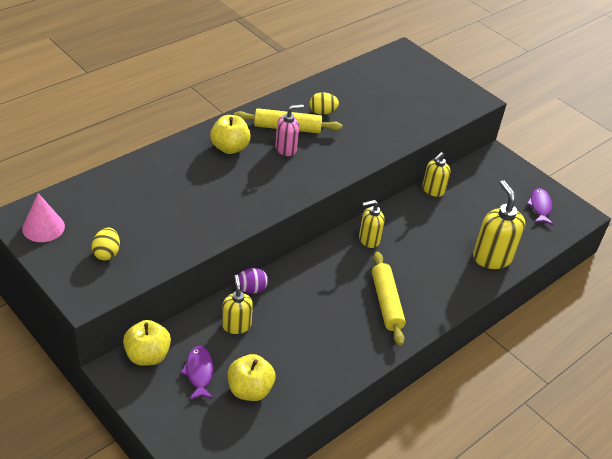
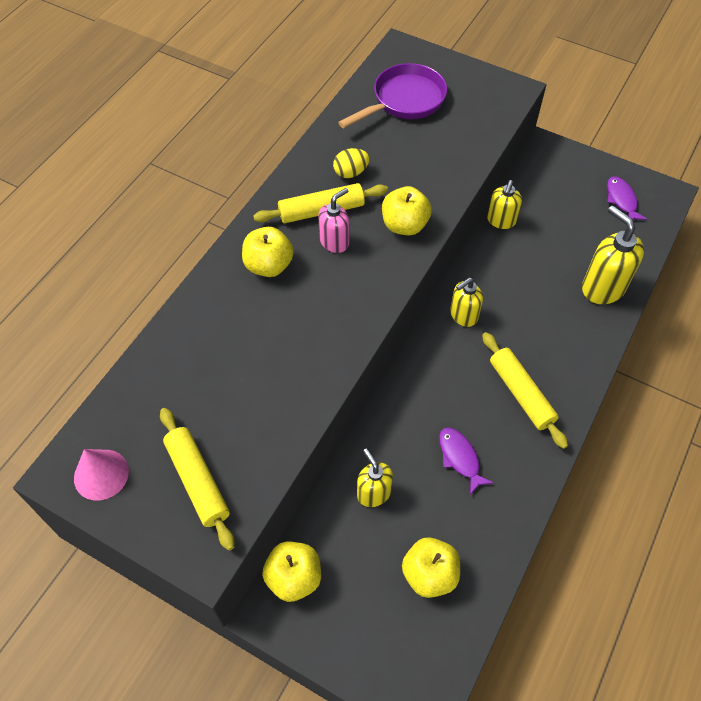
camera: 15 degrees left, 15 degrees up
yellow egg [92,228,120,260] -> yellow rolling pin [160,408,235,551]
purple fish [180,346,214,400] -> purple fish moved to [439,427,493,495]
purple egg [235,268,268,294] -> none
none -> purple pan [338,63,447,128]
none -> yellow apple [382,186,432,235]

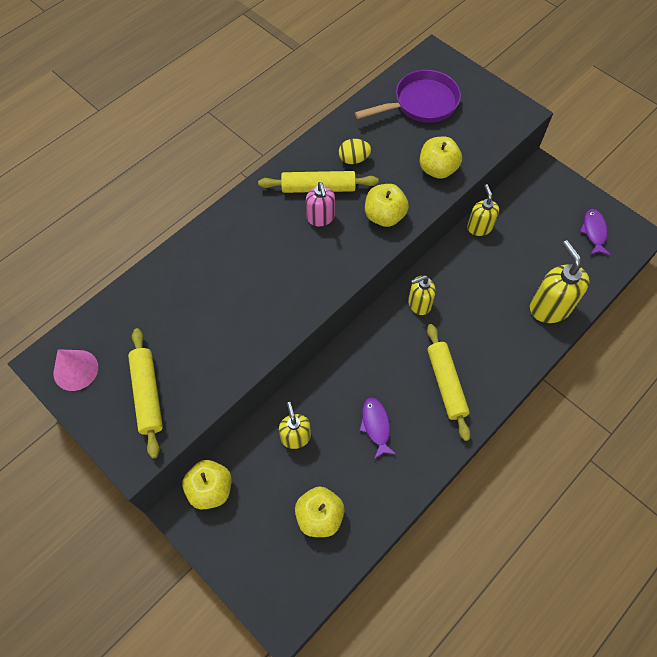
camera: 15 degrees right, 5 degrees up
yellow apple [242,227,294,277] -> yellow apple moved to [420,136,462,179]
pink soap dispenser [318,188,349,253] -> pink soap dispenser turned 105 degrees clockwise [306,182,335,226]
yellow soap dispenser [487,180,522,229] -> yellow soap dispenser turned 135 degrees clockwise [467,184,499,236]

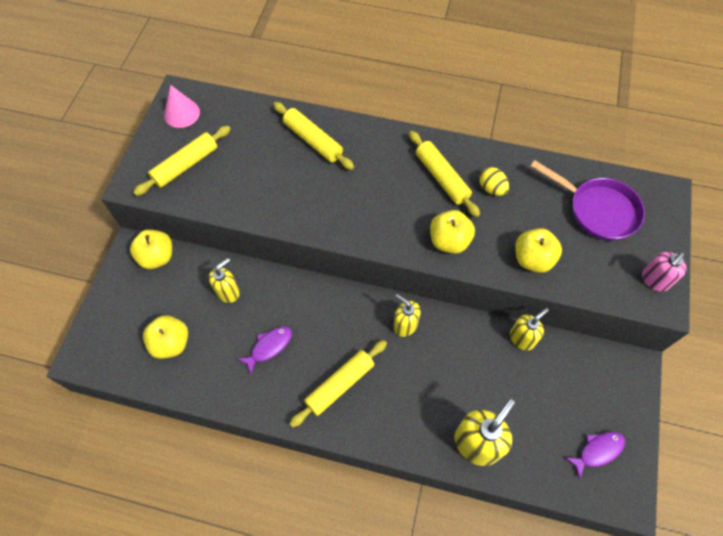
camera: 60 degrees right, 0 degrees up
pink soap dispenser [306,182,335,226] -> pink soap dispenser moved to [642,252,687,292]
none -> yellow rolling pin [273,102,354,170]

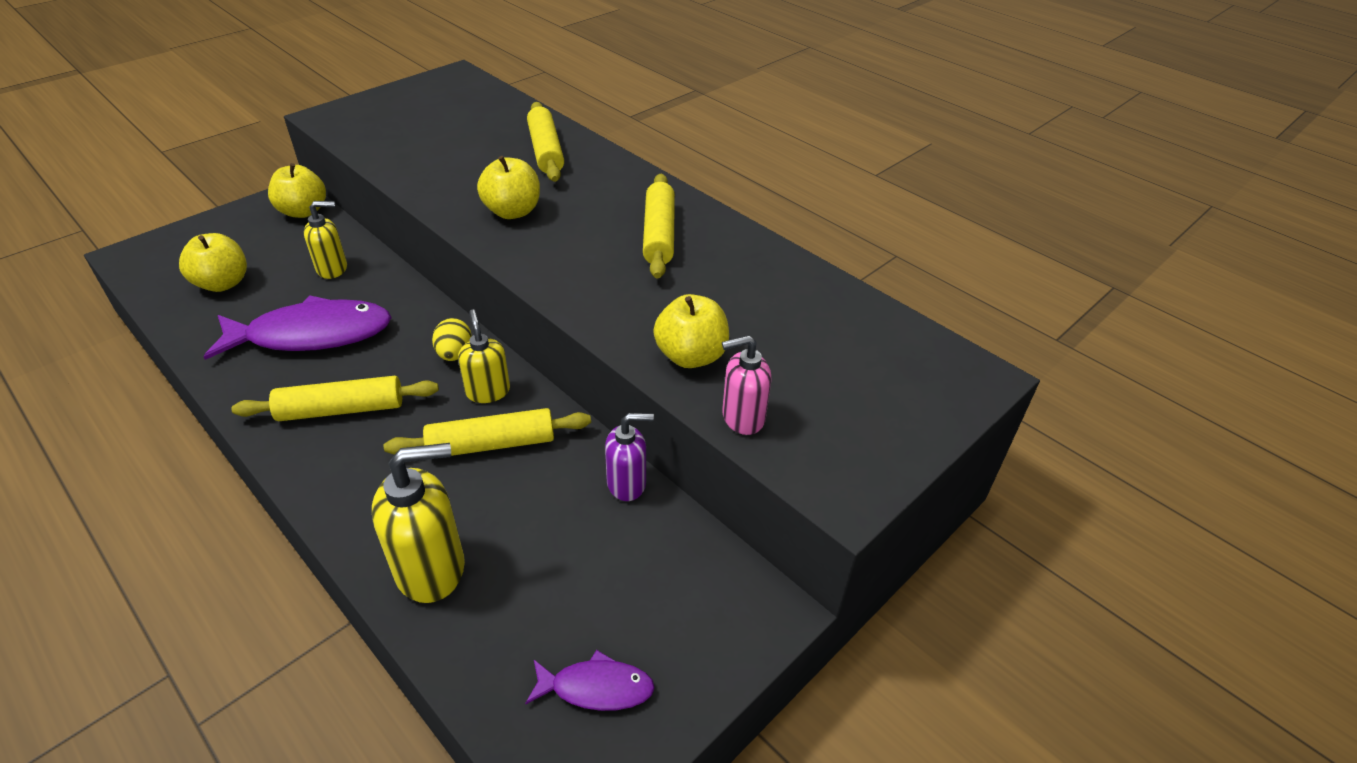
camera: 30 degrees right, 20 degrees down
yellow rolling pin [133,126,231,196] -> yellow rolling pin moved to [384,408,591,456]
pink cone [164,85,200,128] -> none
purple fish [238,326,292,374] -> purple fish [204,295,392,360], size x1.98
yellow apple [430,210,475,254] -> yellow apple moved to [477,156,540,219]
yellow egg [479,167,509,196] -> yellow egg moved to [432,318,472,361]
yellow soap dispenser [510,308,549,350] -> purple soap dispenser [605,413,654,501]
purple pan [530,160,645,241] -> none
pink soap dispenser [642,252,687,292] -> pink soap dispenser moved to [722,335,771,435]

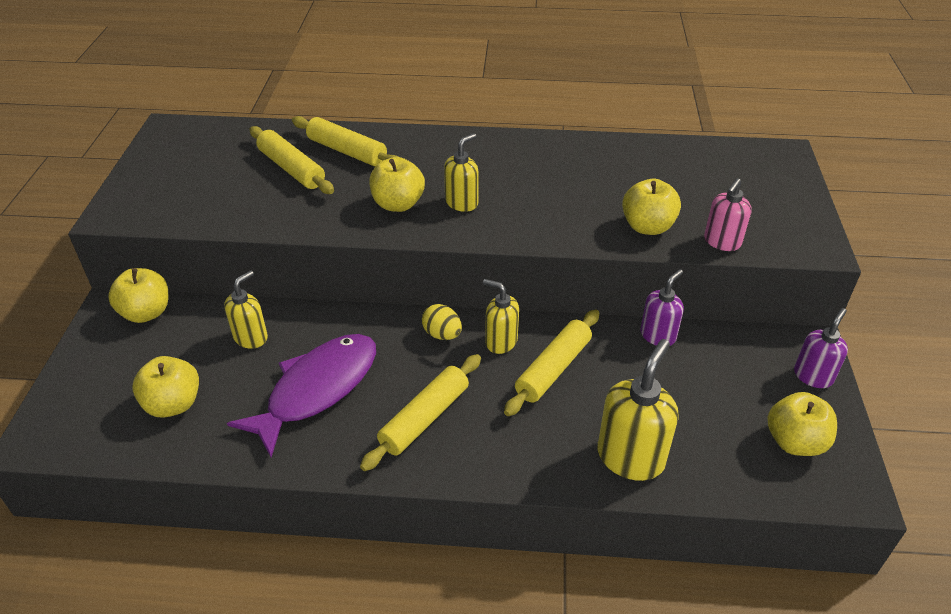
camera: 40 degrees left, 0 degrees up
purple fish [525,650,655,711] -> yellow apple [768,392,837,456]
yellow rolling pin [643,174,675,279] -> yellow rolling pin moved to [250,126,334,194]
none -> yellow soap dispenser [444,133,479,212]
none -> purple soap dispenser [794,308,848,388]

